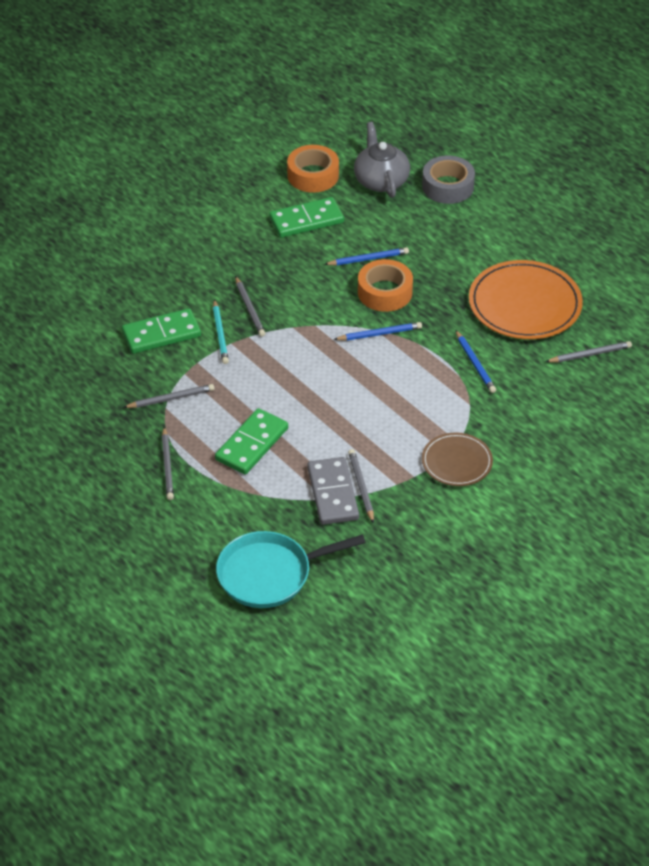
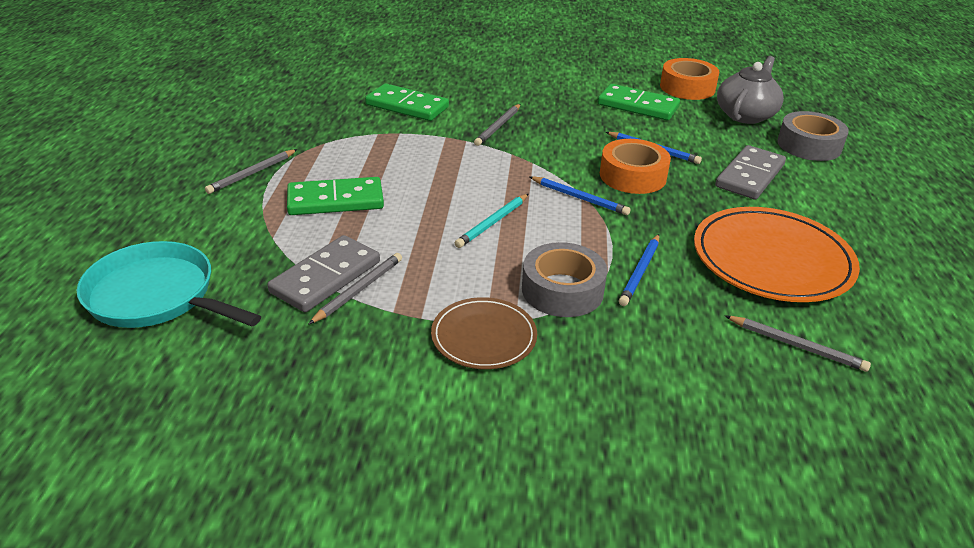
camera: 45 degrees right, 10 degrees down
grey pencil [123,384,215,408] -> none
turquoise pencil [213,299,229,364] -> turquoise pencil moved to [455,194,528,248]
none -> grey tape [522,242,607,317]
none -> grey domino [715,145,786,200]

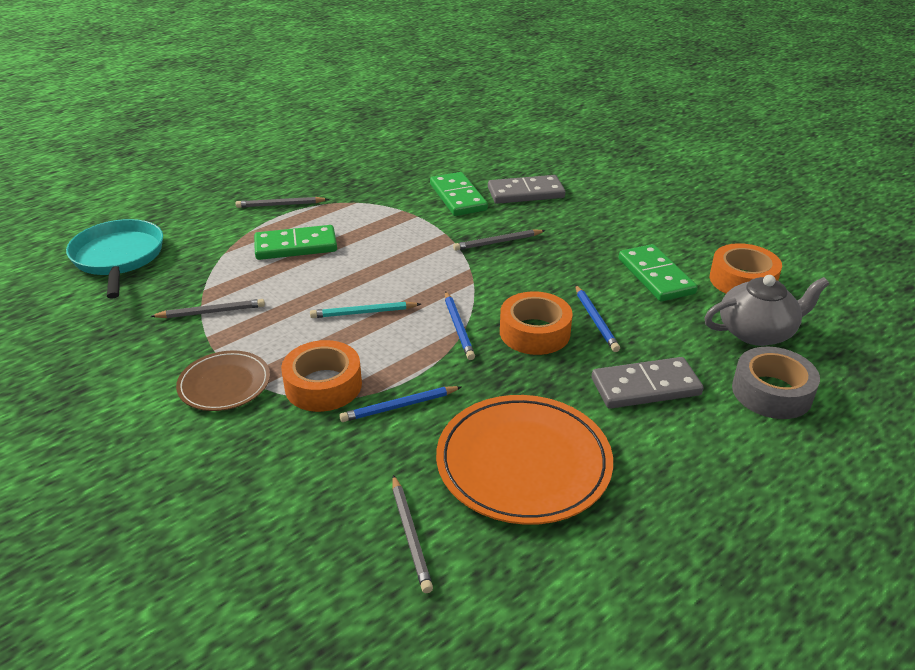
camera: 45 degrees right, 0 degrees up
grey domino [268,235,380,312] -> grey domino moved to [488,175,565,204]
green domino [287,177,384,215] -> green domino turned 45 degrees counterclockwise [254,225,337,260]
grey tape [522,242,607,317] -> orange tape [281,340,362,412]

